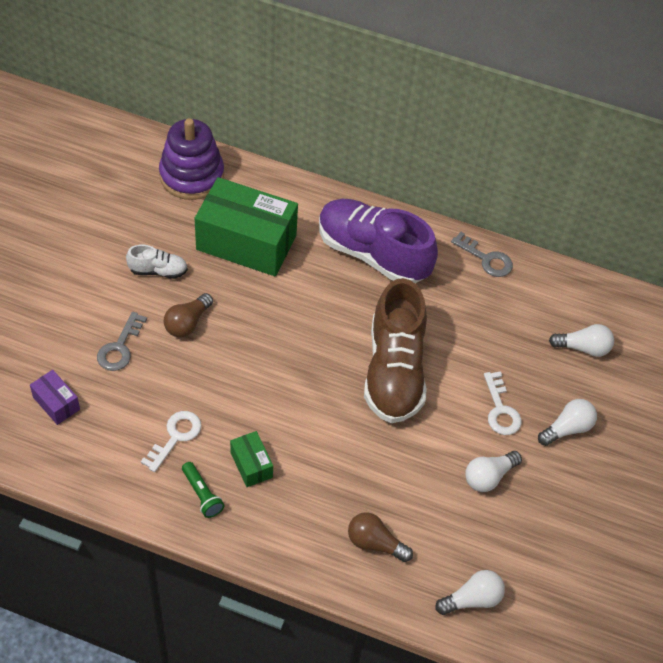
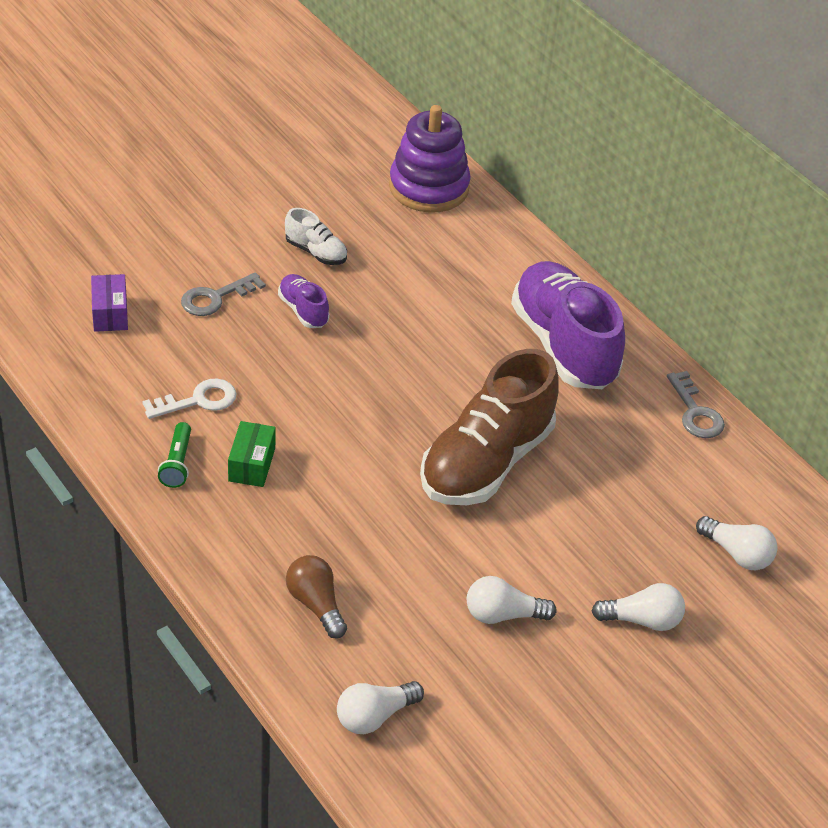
camera: 35 degrees right, 10 degrees down
brown light bulb [164,293,213,337] -> purple shoe [278,274,329,328]
green box [195,177,298,276] -> none
white light bulb [435,570,505,615] -> white light bulb turned 135 degrees clockwise [337,681,424,734]
white key [484,371,522,435] -> none

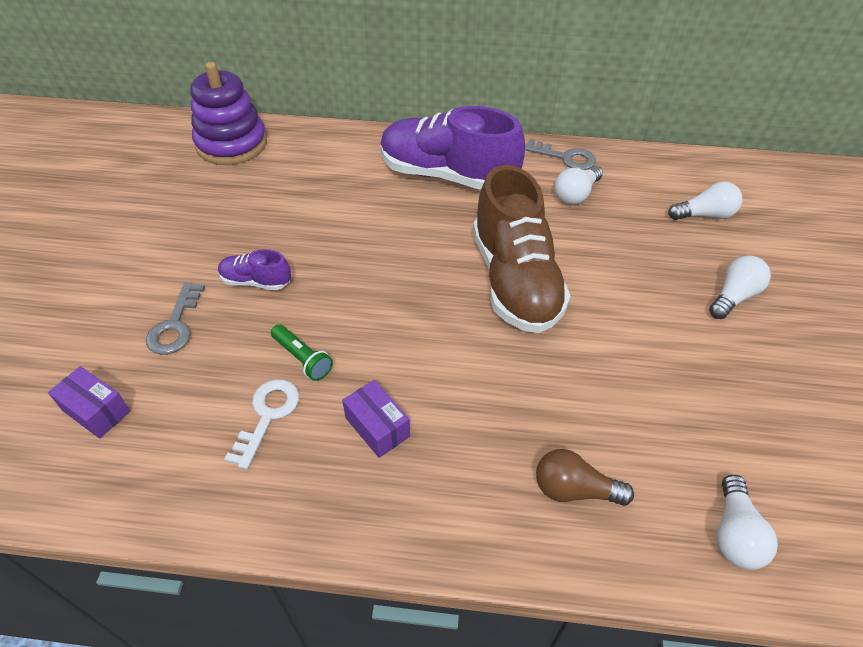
camera: 45 degrees left, 5 degrees up
green flashlight [158,422,191,488] -> green flashlight moved to [271,324,333,381]
green box [228,421,276,487] -> purple box [342,380,410,458]
white shoe [285,208,347,265] -> none
white light bulb [467,576,557,624] -> white light bulb moved to [555,166,603,205]

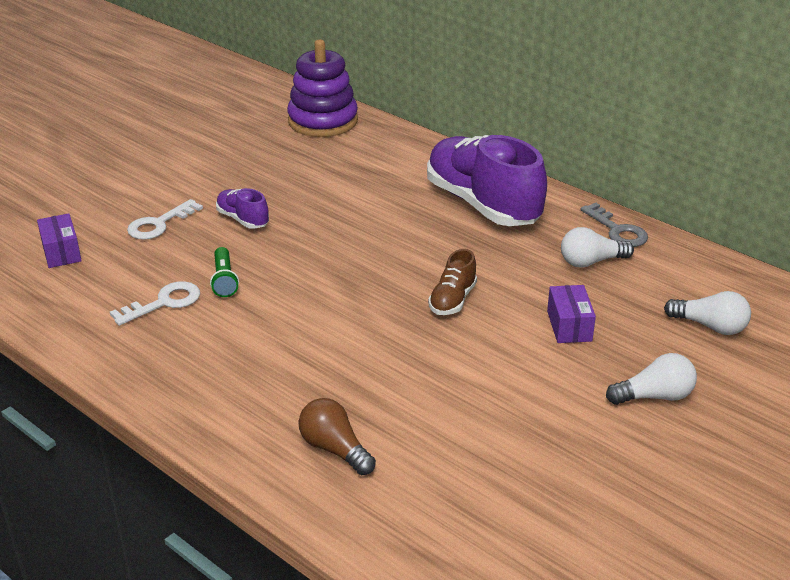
camera: 35 degrees right, 15 degrees down
grey key [146,282,205,355] -> white key [127,199,203,240]
purple box [342,380,410,458] -> purple box moved to [547,285,596,343]
brown shoe [473,165,571,333] -> brown shoe [428,249,477,315], size x0.45
white light bulb [716,475,778,570] -> none

